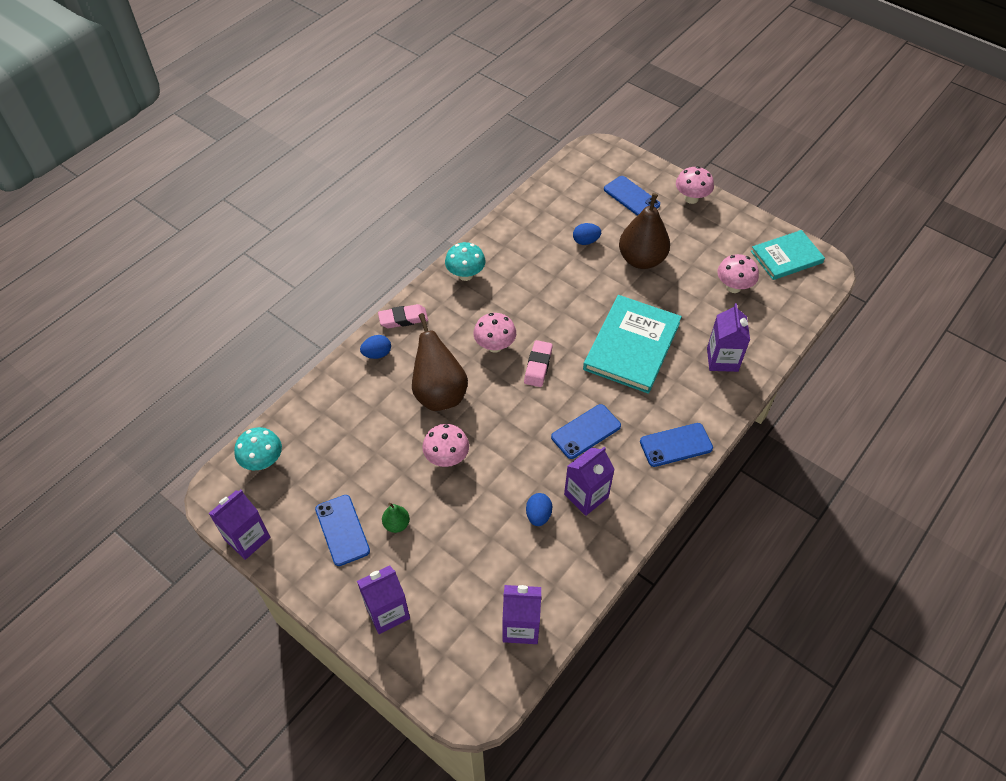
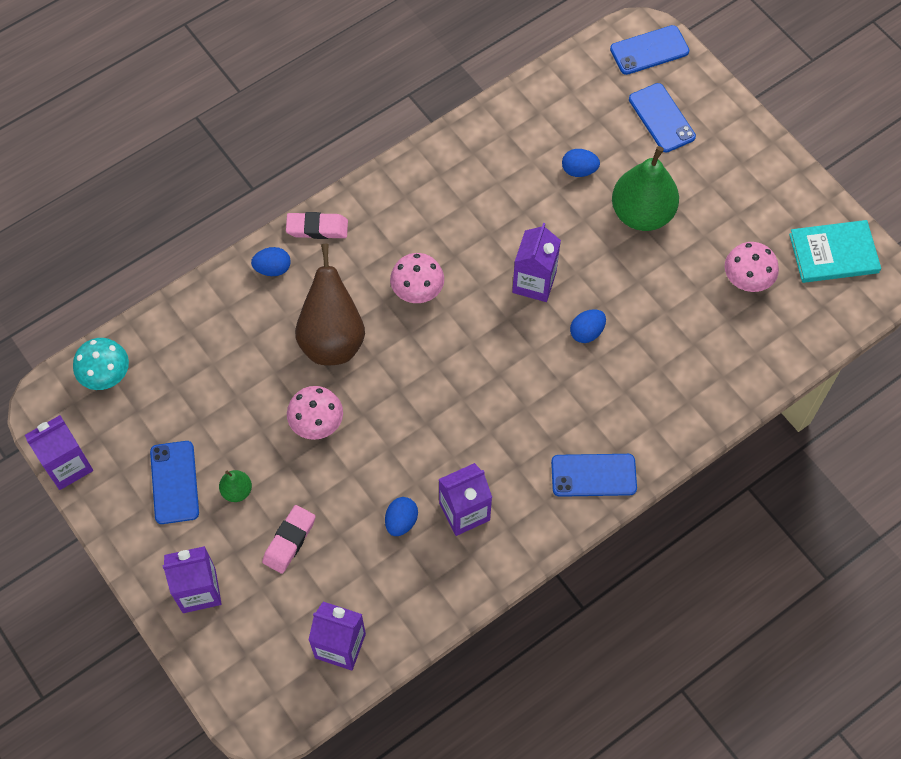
camera: 15 degrees right, 10 degrees up
turquoise mushroom [445,242,486,281] -> none
pink eraser [524,340,553,387] -> pink eraser moved to [262,505,316,574]
blue phone [551,404,621,459] -> blue phone moved to [610,25,689,75]
turquoise book [583,295,682,394] -> blue egg [570,309,606,343]
brown pear [619,193,670,269] -> green pear [612,146,679,231]
pink mushroom [676,166,714,204] -> none
purple carton [707,303,750,372] -> purple carton moved to [512,223,561,302]

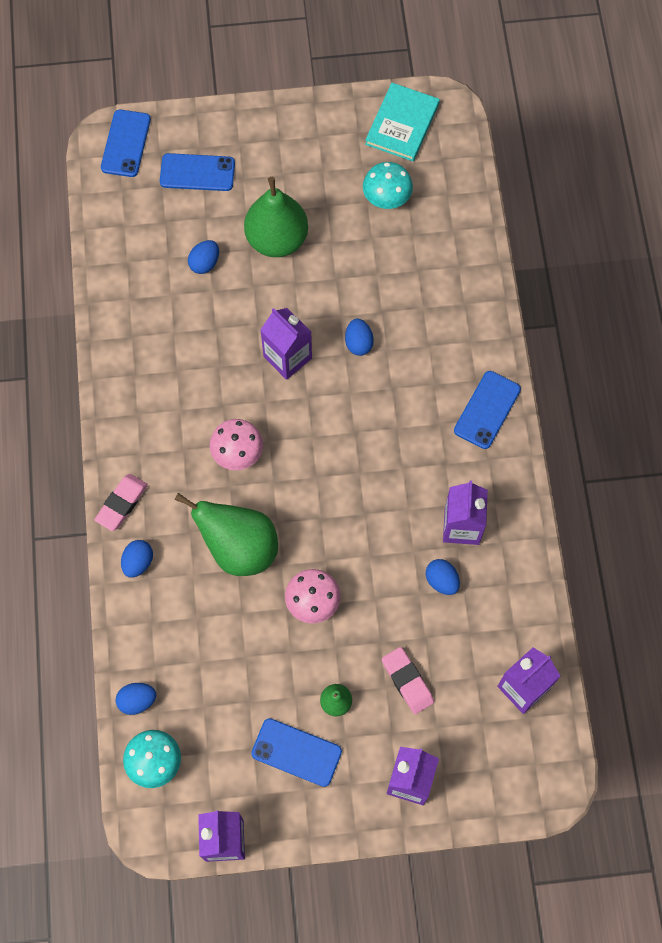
camera: 60 degrees left, 5 degrees up
brown pear [295,244,365,365] -> green pear [175,493,278,576]
pink mushroom [725,242,779,292] -> turquoise mushroom [363,162,413,209]
none -> blue egg [115,683,157,715]

